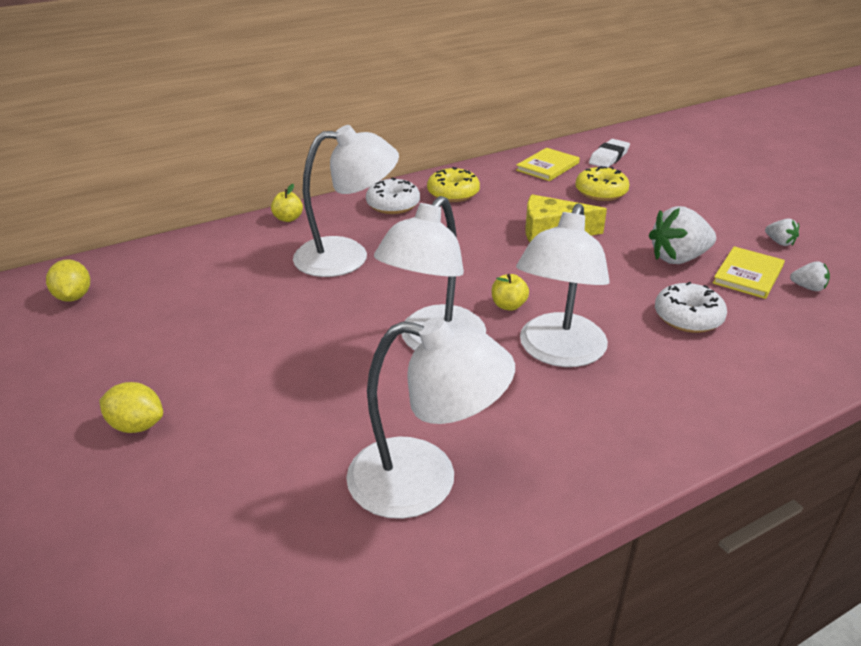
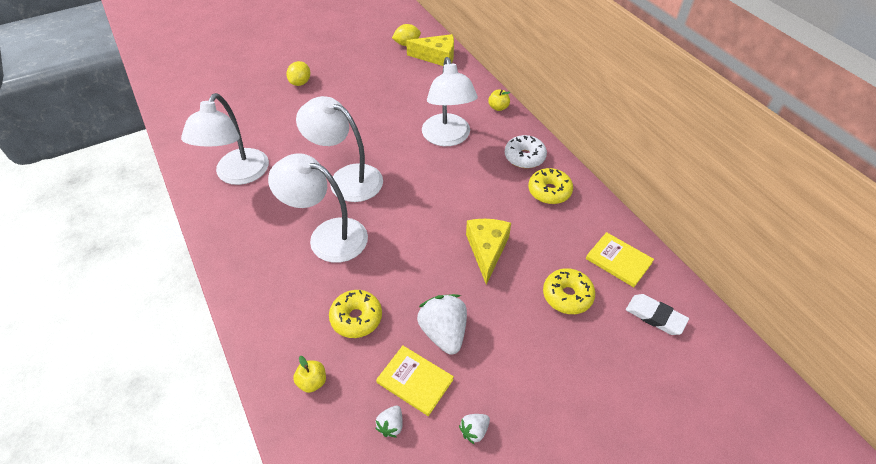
camera: 90 degrees right, 15 degrees up
yellow apple [492,274,529,311] -> yellow apple moved to [293,356,326,393]
white donut [655,282,727,333] -> yellow donut [329,290,382,338]
none -> yellow cheese [406,34,454,66]

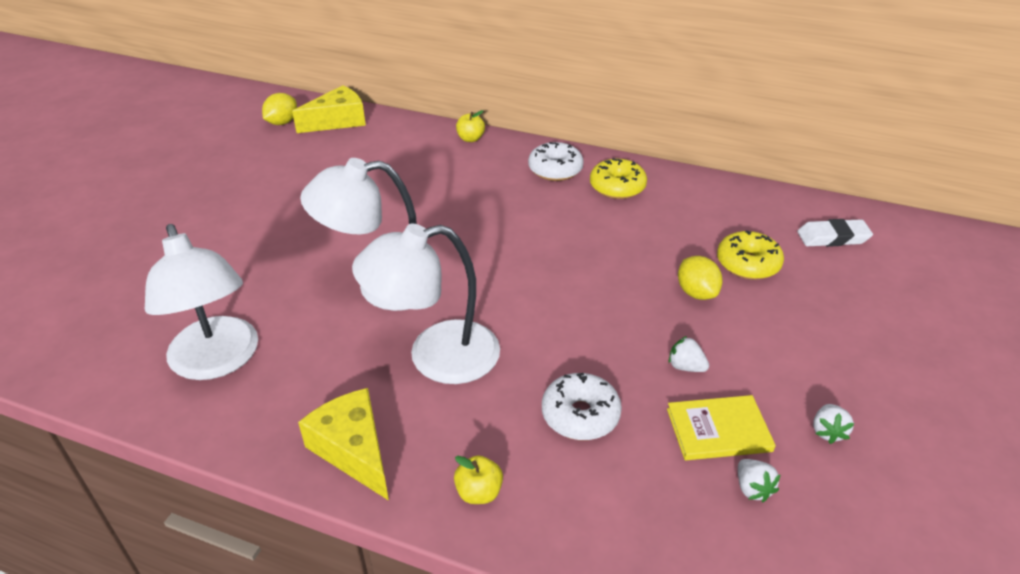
camera: 40 degrees left, 10 degrees down
yellow lemon [286,61,310,86] -> yellow lemon moved to [678,256,723,300]
yellow apple [293,356,326,393] -> yellow apple moved to [454,456,503,504]
yellow donut [329,290,382,338] -> white donut [542,373,622,440]
white strawberry [417,294,467,355] -> white strawberry [669,336,709,372], size x0.49
white lamp [422,57,478,146] -> none
yellow cheese [466,219,511,285] -> yellow cheese moved to [298,388,389,501]
yellow book [586,232,654,287] -> none

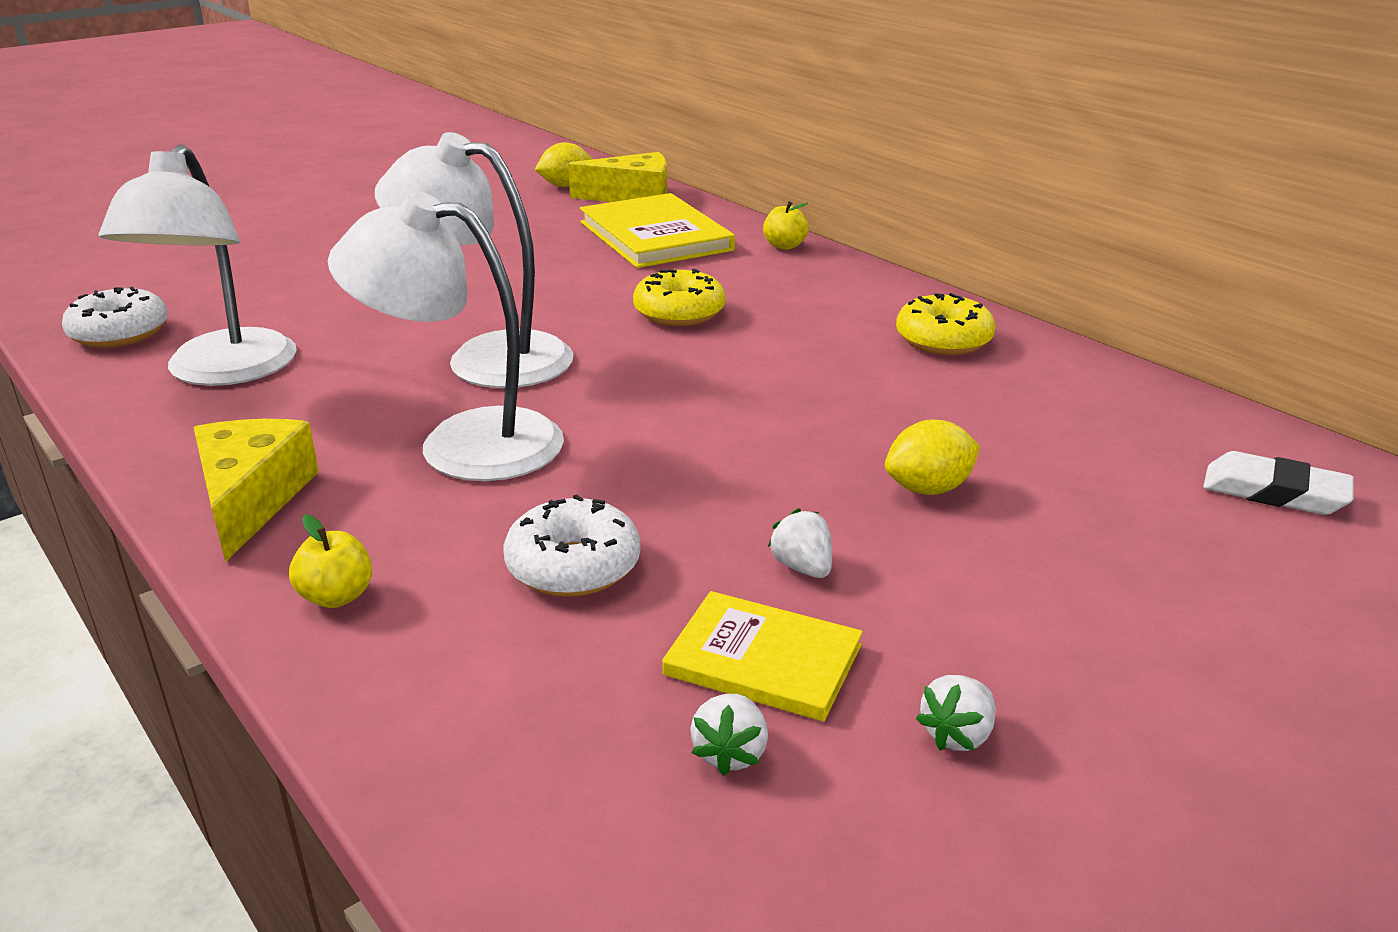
camera: 30 degrees right, 10 degrees down
white donut [528,142,584,181] -> white donut moved to [62,287,168,348]
yellow lemon [678,256,723,300] -> yellow lemon turned 60 degrees clockwise [885,420,980,495]
yellow donut [717,230,784,280] -> yellow donut moved to [633,269,726,326]
none -> yellow book [580,193,735,268]

